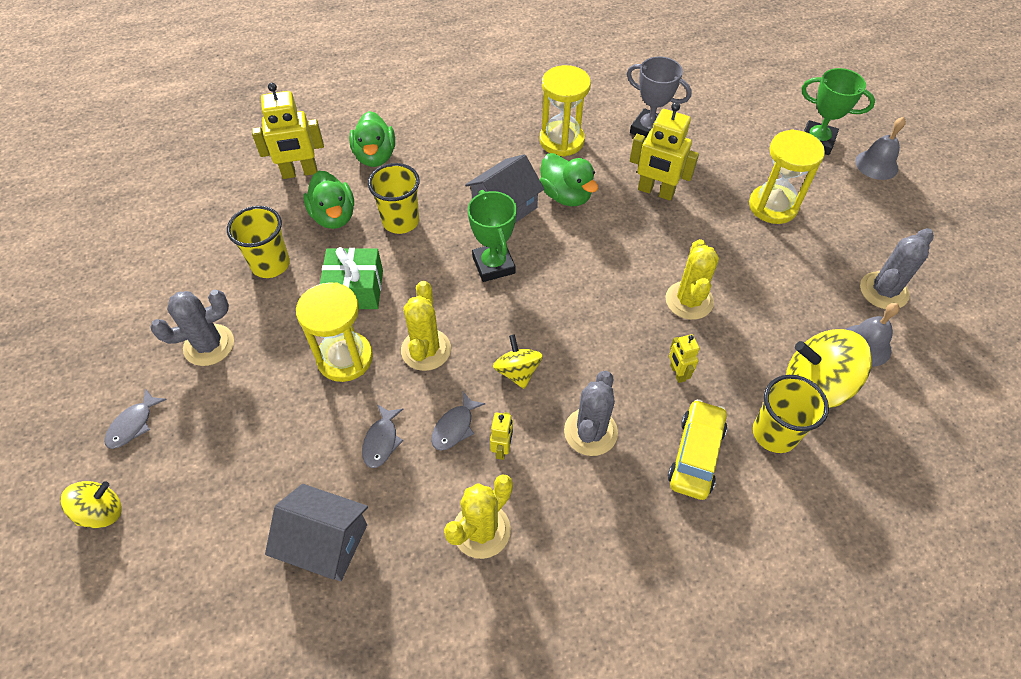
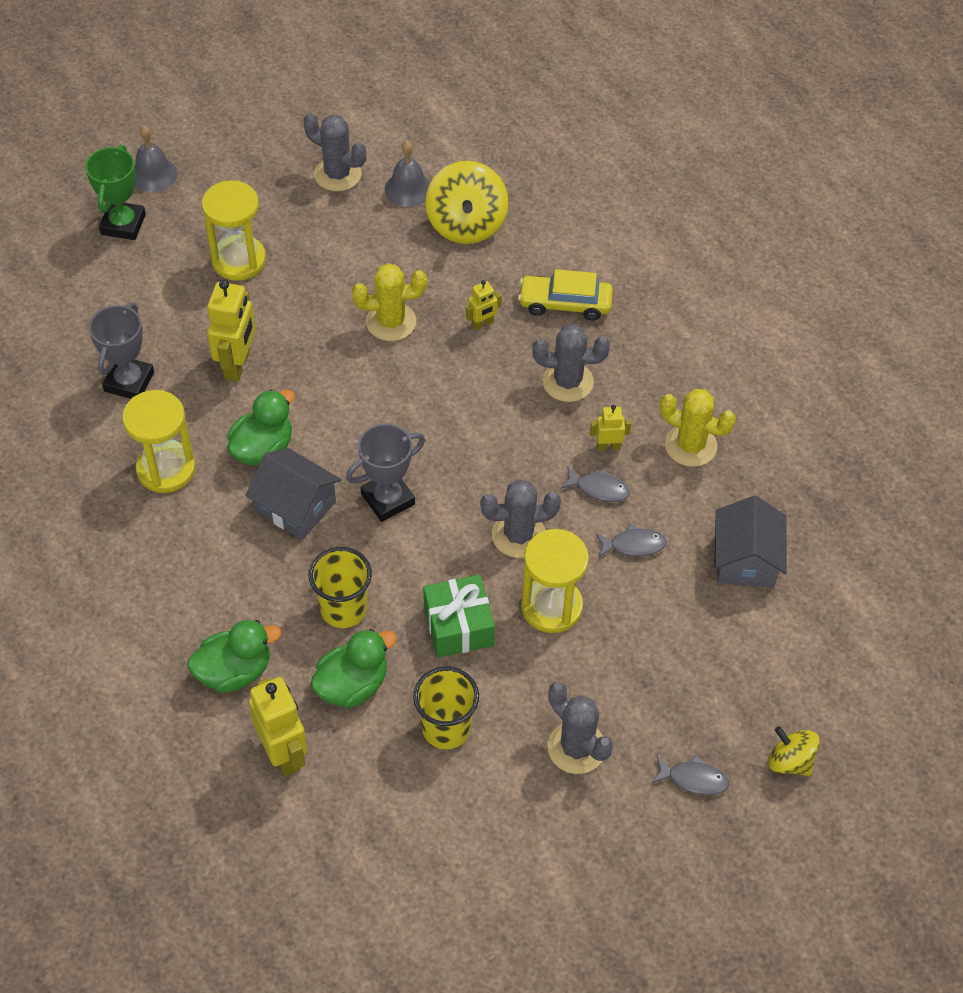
camera: 105 degrees left, 0 degrees up
yellow cactus [401,281,451,371] -> grey cactus [480,479,561,558]
green trophy [468,190,517,282] -> grey trophy [346,424,425,522]
yellow spinning top [493,334,543,389] -> none
yellow cup [753,375,829,453] -> none

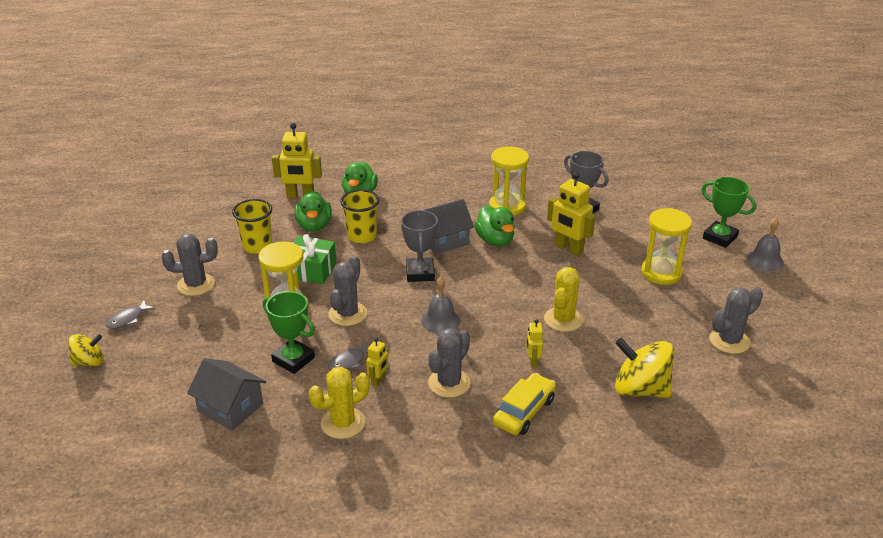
camera: 120 degrees right, 20 degrees down
grey bell [385,141,430,207] -> grey bell moved to [422,277,460,334]
grey fish [596,524,667,557] -> green trophy [263,291,315,374]

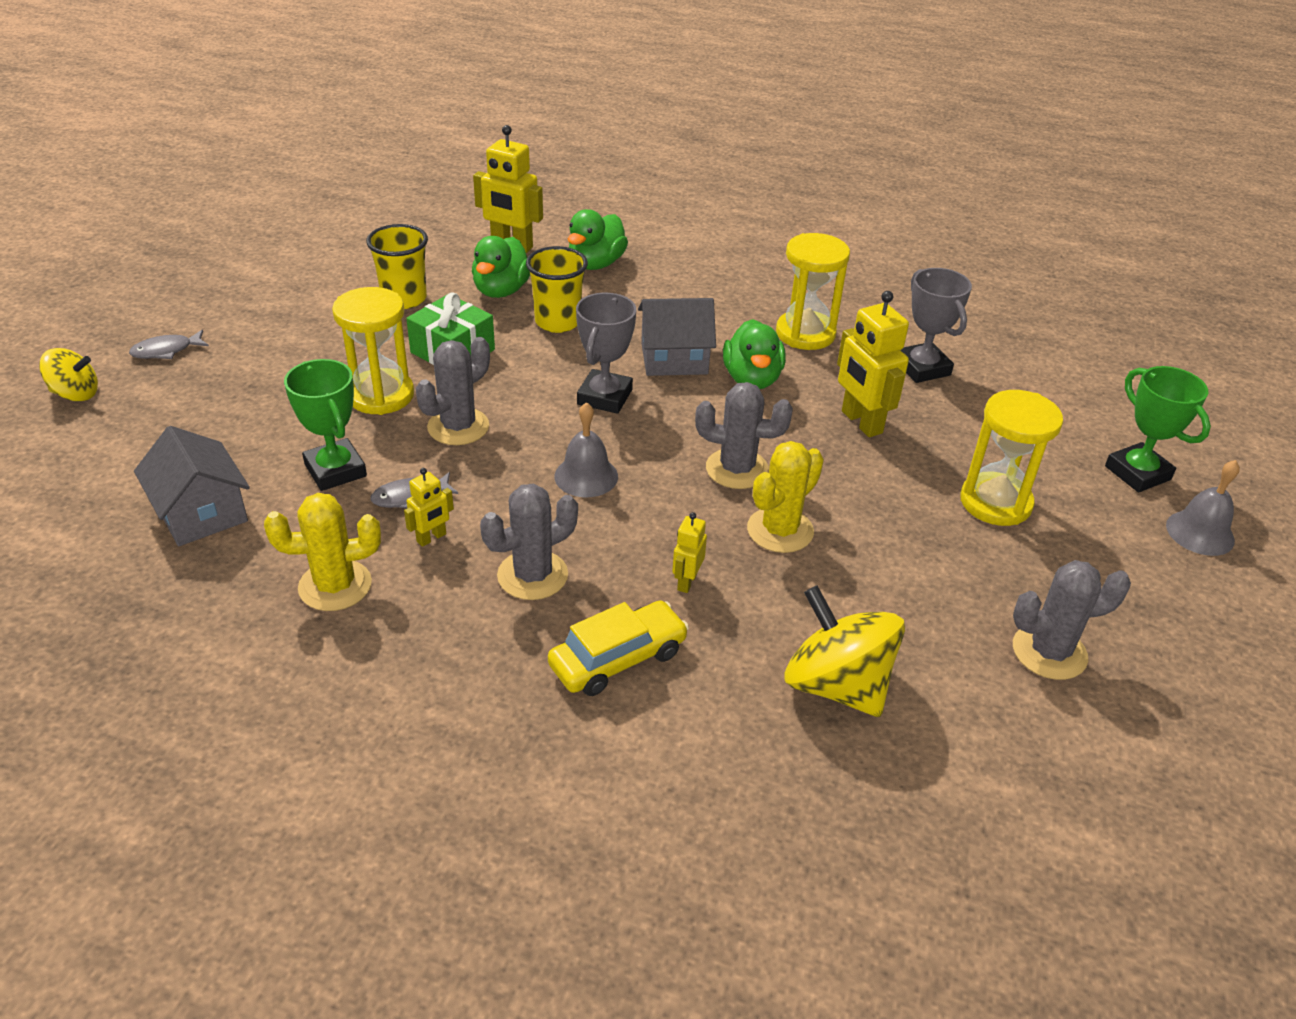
camera: 20 degrees right, 5 degrees up
grey cactus [161,234,218,296] -> grey cactus moved to [695,382,793,489]

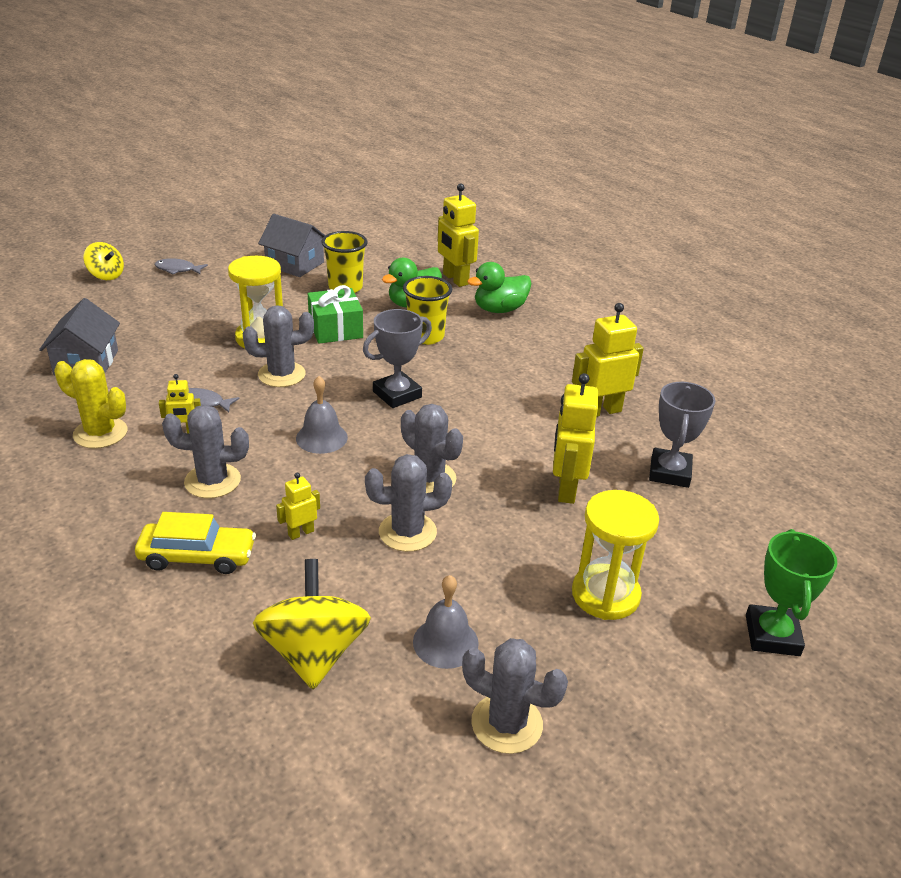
camera: 35 degrees right, 5 degrees down
green trophy [284,359,367,491] -> none
grey house [638,298,716,376] -> grey house moved to [258,214,326,277]
green duck [723,319,786,389] -> none
yellow cactus [747,441,824,553] -> grey cactus [365,454,452,552]
yellow hourglass [776,233,850,350] -> yellow robot [572,303,644,417]
grey bell [1166,460,1240,556] -> grey bell moved to [413,575,479,669]

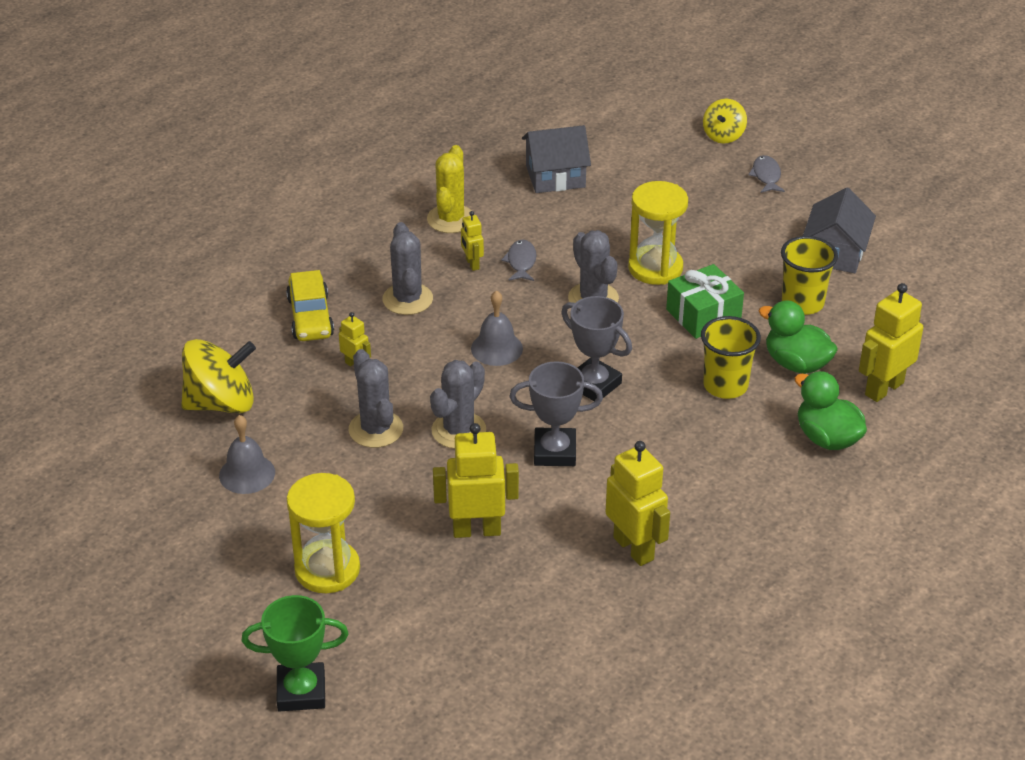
camera: 80 degrees right, 5 degrees up
grey cactus [462,638,568,754] -> none
grey trophy [649,382,715,488] -> grey trophy moved to [509,361,603,466]

